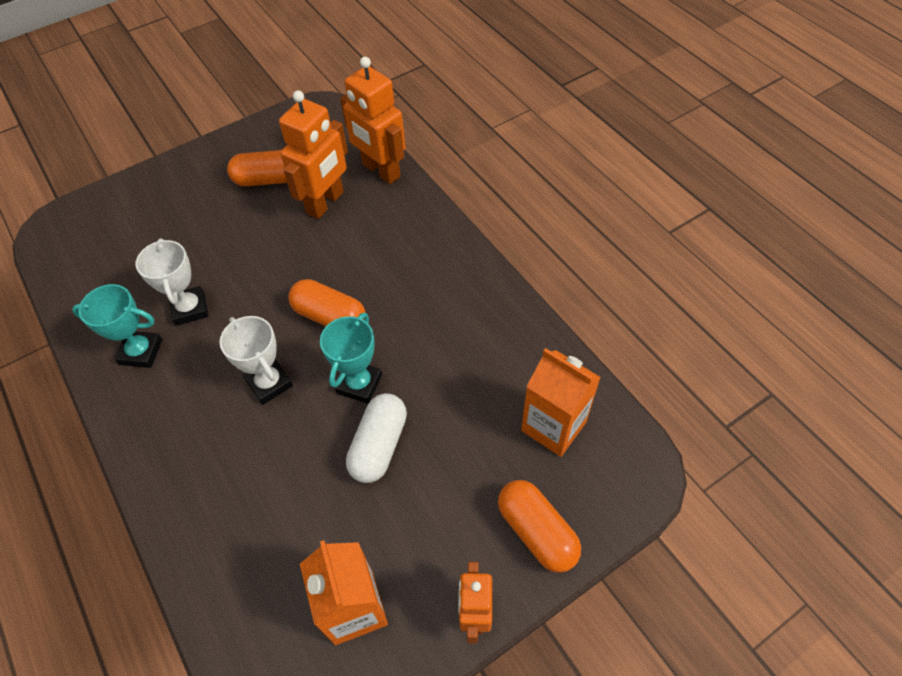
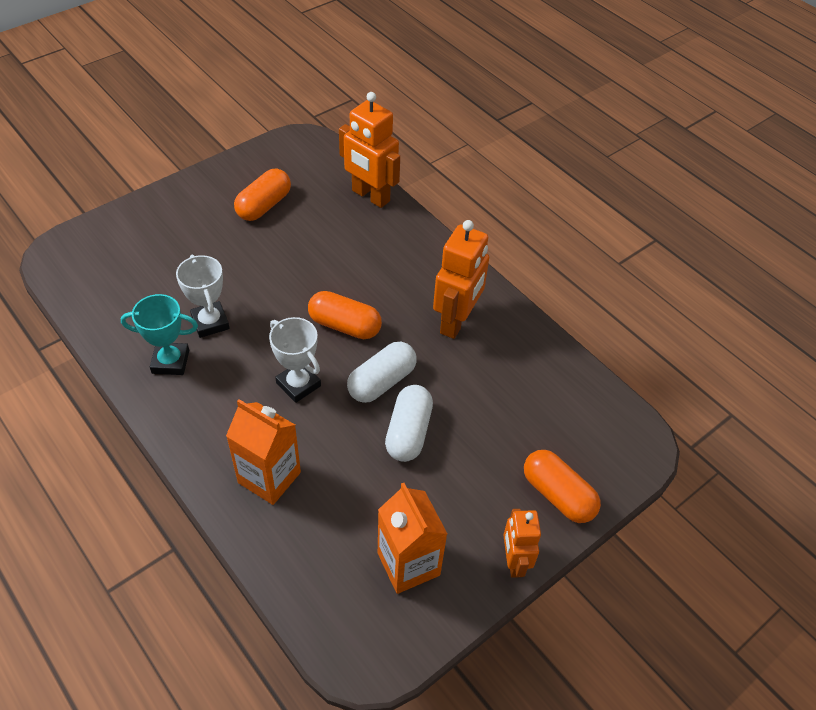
camera: 10 degrees left, 5 degrees down
orange capsule [227,150,287,186] -> orange capsule turned 45 degrees counterclockwise [234,169,291,221]
orange robot [279,90,348,219] -> orange robot moved to [433,220,489,339]
turquoise trophy [320,313,382,404] -> white capsule [347,342,417,403]
orange carton [521,348,601,457] -> orange carton moved to [226,399,301,505]

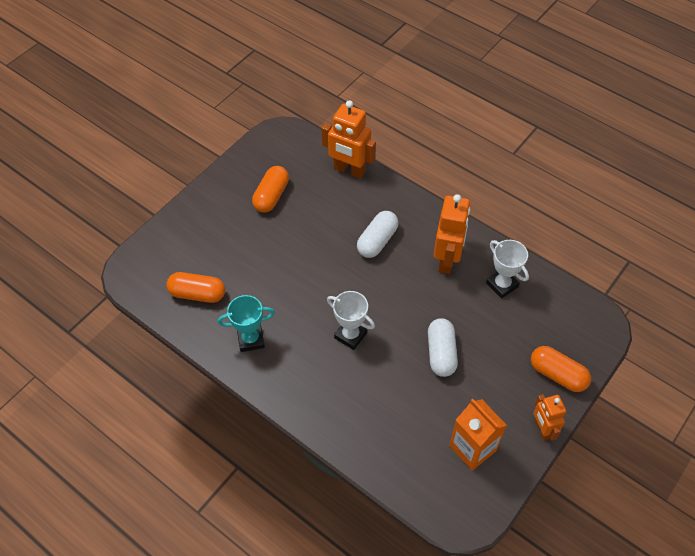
camera: 10 degrees left, 5 degrees up
white trophy [176,255,230,338] -> white trophy moved to [486,240,529,299]
orange carton [226,399,301,505] -> none
orange capsule [308,291,382,339] -> orange capsule moved to [166,272,225,303]
white capsule [347,342,417,403] -> white capsule moved to [357,211,399,258]

